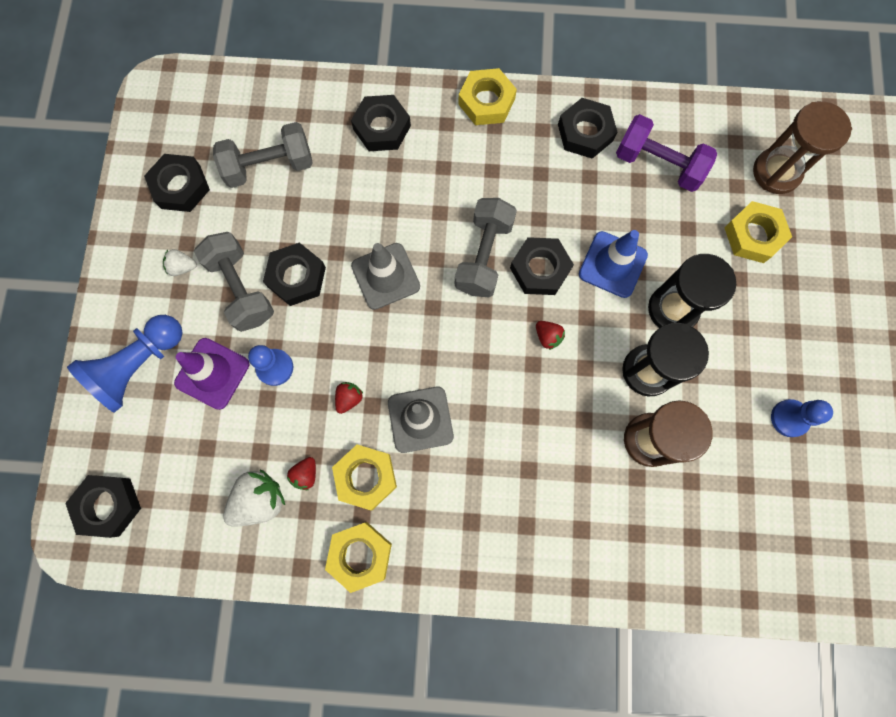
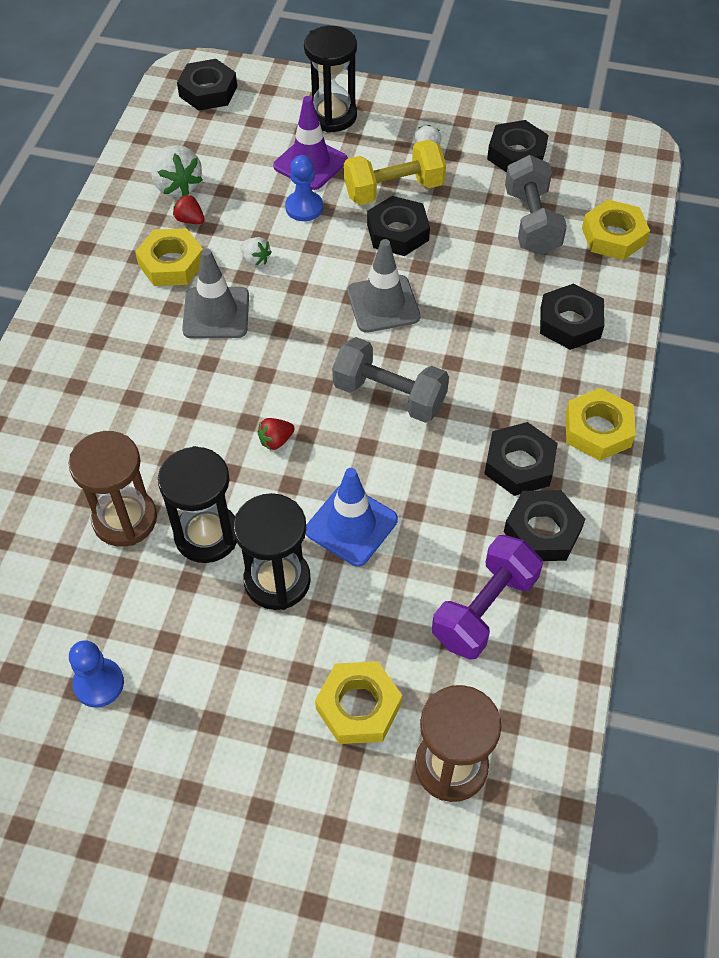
camera: 100 degrees right, 20 degrees down
blue pawn [67,315,182,413] -> black hourglass [304,26,357,132]
grey dumbbell [194,232,274,332] -> yellow dumbbell [344,140,446,205]
yellow nut [325,522,392,593] -> yellow nut moved to [582,199,650,260]
red strawberry [335,382,364,414] -> white strawberry [240,237,272,266]
black nut [510,237,574,295] -> black nut moved to [484,422,558,496]

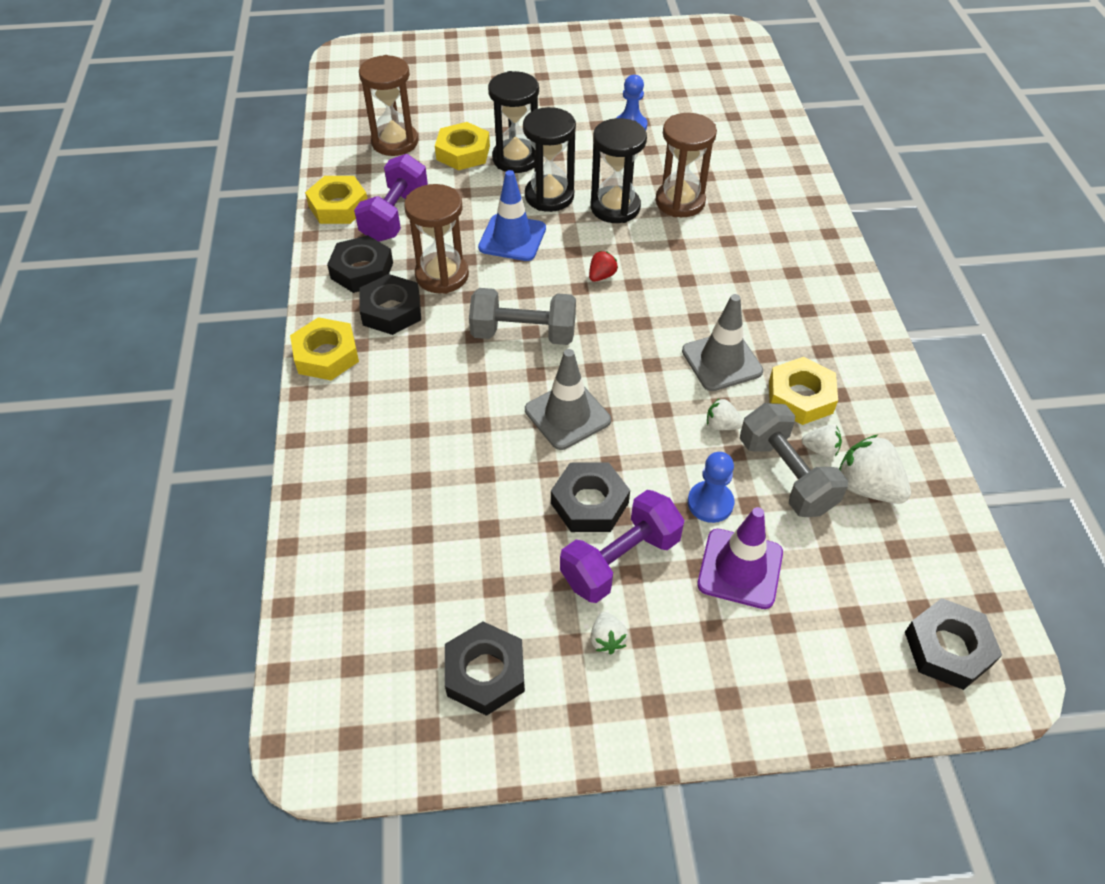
camera: 160 degrees right, 5 degrees down
red strawberry [173,194,205,224] -> white strawberry [802,425,842,458]
black hourglass [304,26,357,132] -> black hourglass moved to [488,71,539,173]
yellow dumbbell [344,140,446,205] -> purple dumbbell [560,490,684,603]
grey dumbbell [505,155,567,255] -> grey dumbbell moved to [740,403,848,517]
black nut [540,283,605,350] -> none
yellow nut [582,199,650,260] -> yellow nut moved to [305,176,367,224]
none -> brown hourglass [404,184,469,294]

